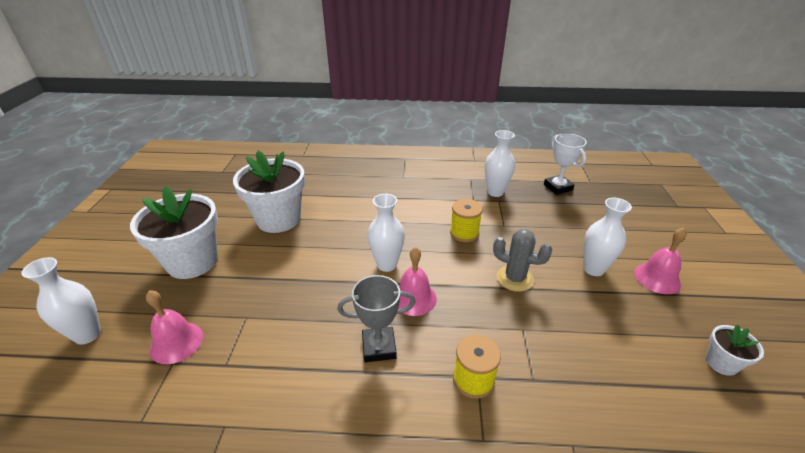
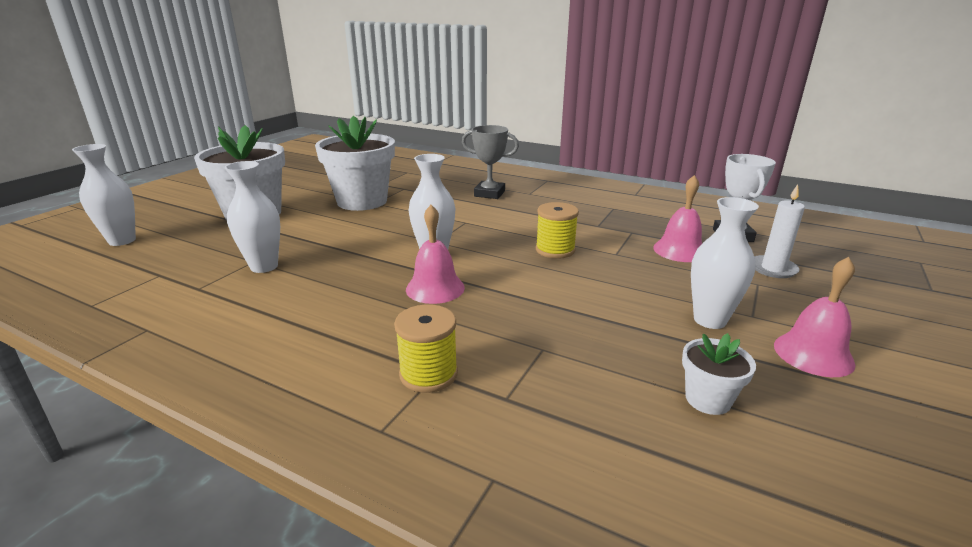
camera: 25 degrees right, 10 degrees down
pink bell [146,290,203,364] -> pink bell moved to [653,175,702,262]
grey trophy [337,275,415,362] -> grey trophy moved to [462,125,519,199]
white vase [485,130,515,197] -> white vase moved to [224,161,280,273]
grey cactus [493,229,552,292] -> none
white flower pot [706,325,764,376] -> white flower pot moved to [682,333,756,415]
none -> white candle [754,184,805,278]

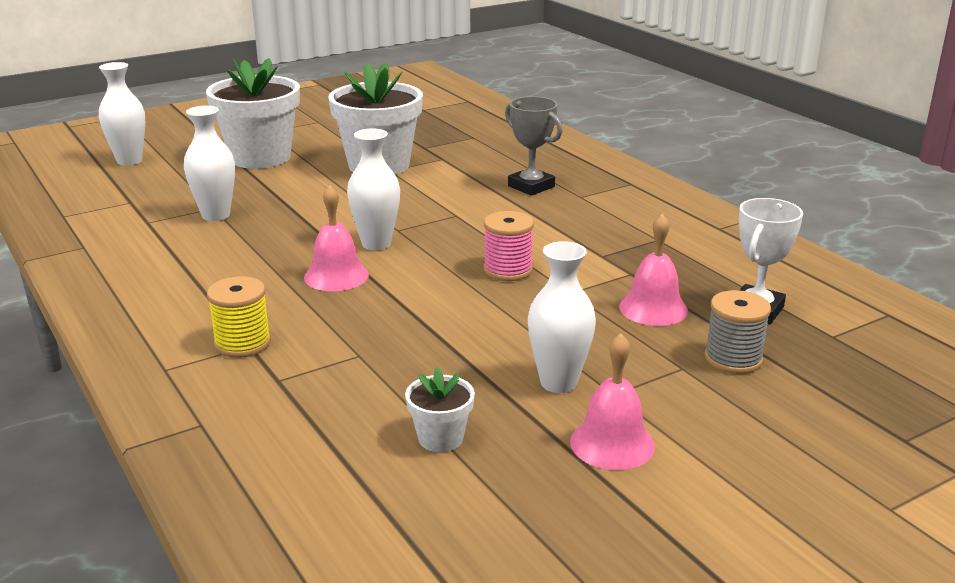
camera: 30 degrees right, 0 degrees up
yellow spool [536,202,579,259] -> pink spool [484,211,534,281]
white candle [754,184,805,278] -> grey spool [705,290,771,374]

